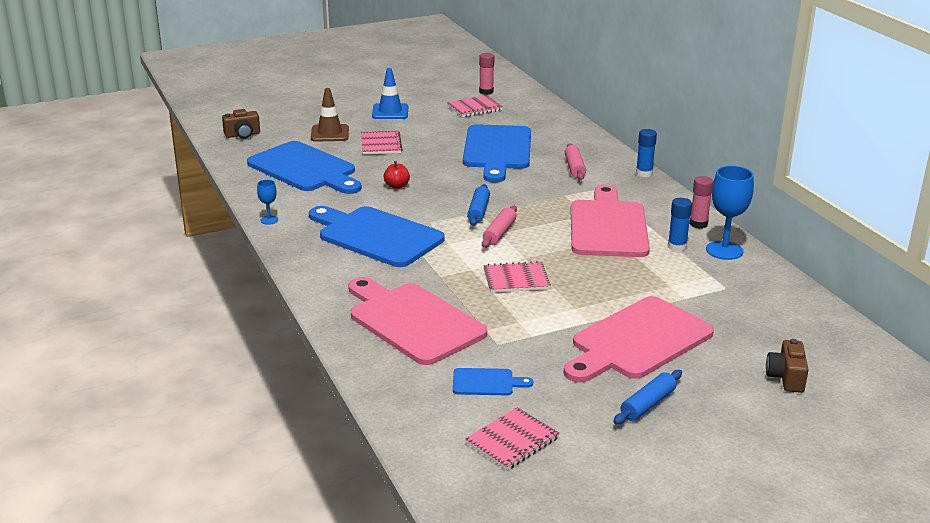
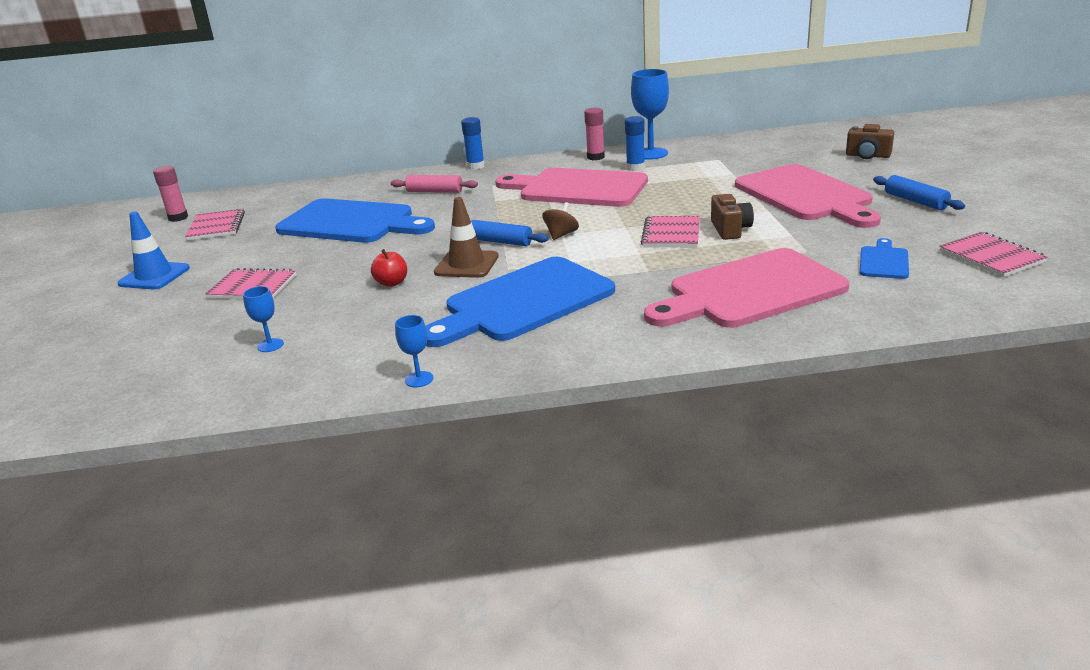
camera: 70 degrees left, 0 degrees up
brown camera [222,109,260,139] -> brown camera moved to [711,194,754,240]
blue cutting board [247,141,362,194] -> blue goblet [243,286,284,352]
brown traffic cone [311,88,349,142] -> brown traffic cone moved to [434,197,499,278]
pink rolling pin [482,206,517,248] -> brown spinning top [542,202,579,240]

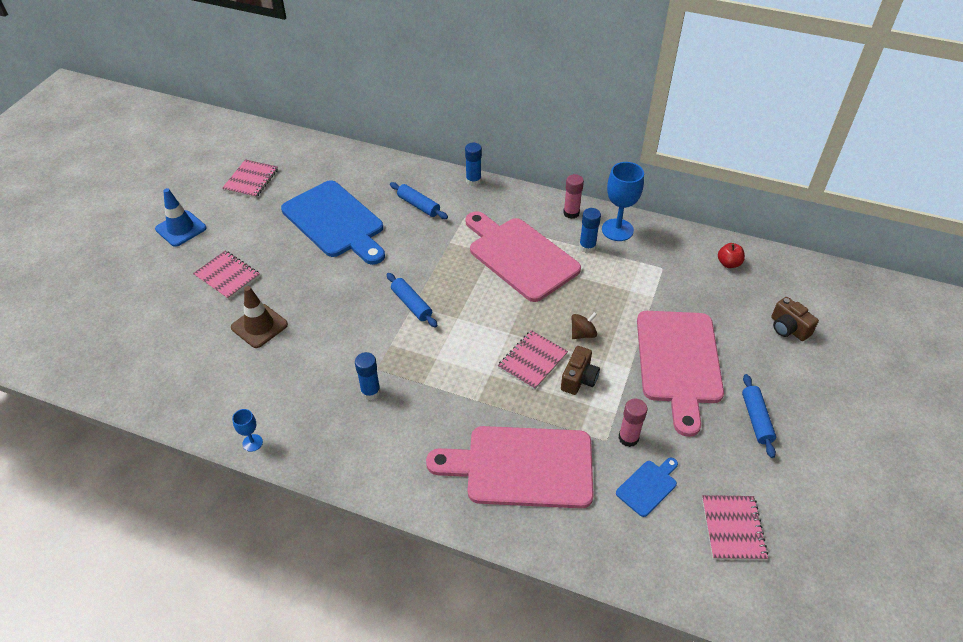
camera: 25 degrees right, 20 degrees up
pink glue stick [153,166,188,222] -> pink glue stick moved to [618,398,647,447]
blue goblet [243,286,284,352] -> none
red apple [371,249,407,287] -> red apple moved to [718,243,745,268]
pink rolling pin [391,175,478,193] -> blue rolling pin [390,182,448,219]
blue cutting board [426,257,615,347] -> blue glue stick [355,352,381,400]
brown traffic cone [434,197,499,278] -> brown traffic cone moved to [231,286,288,348]
brown spinning top [542,202,579,240] -> brown spinning top moved to [571,312,597,339]

